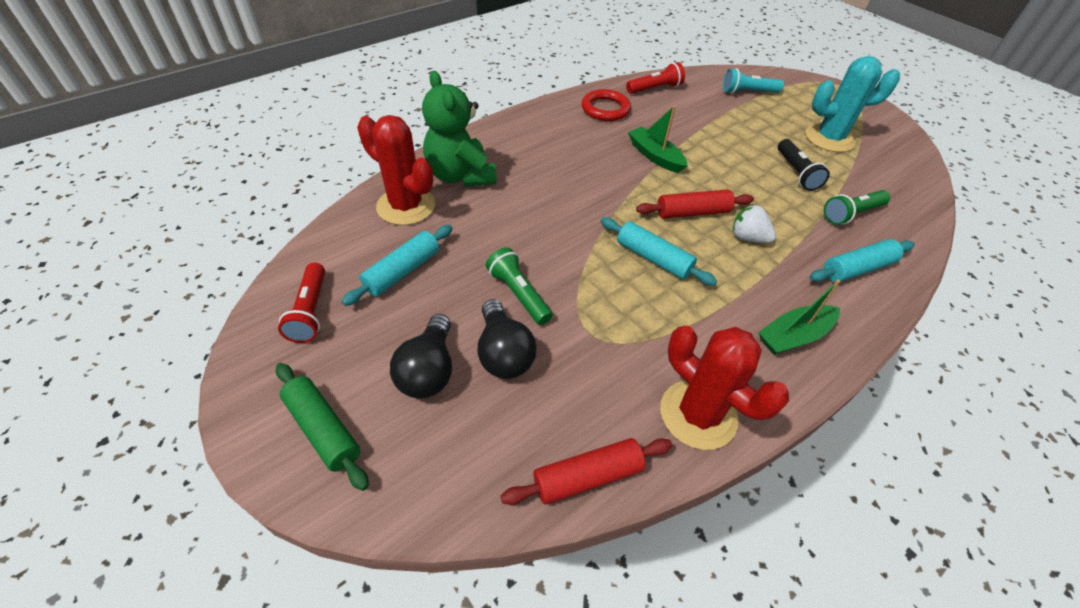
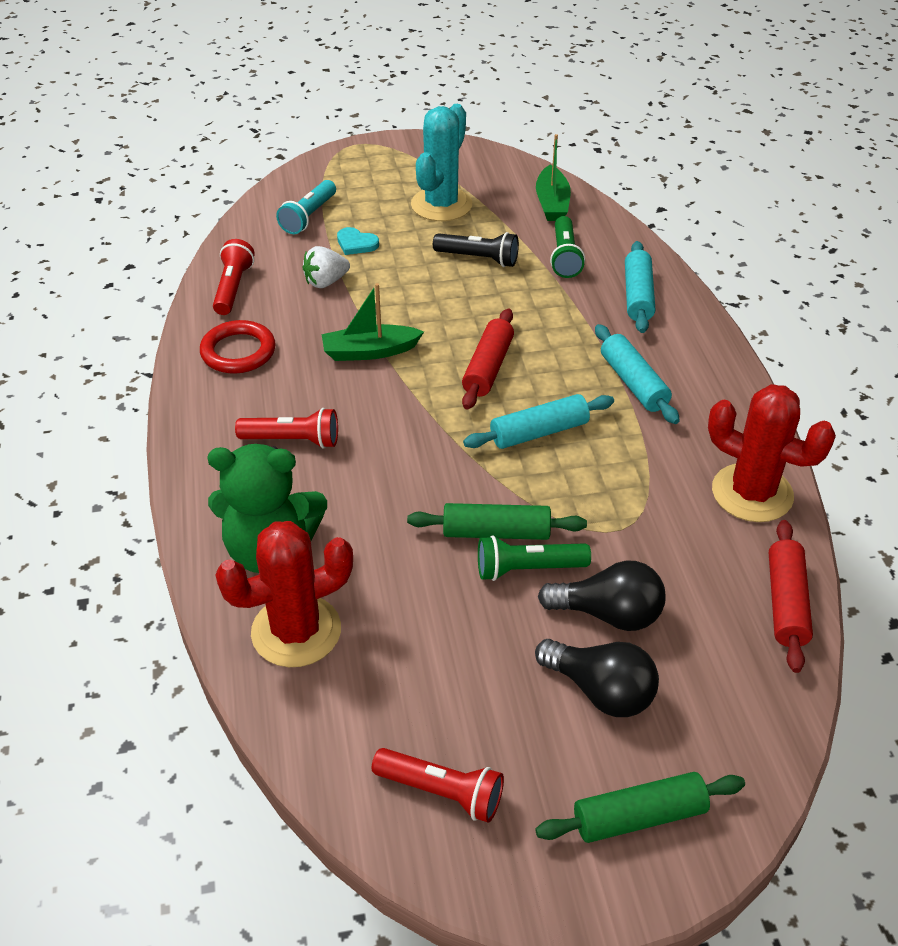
camera: 60 degrees left, 5 degrees down
turquoise rolling pin [341,225,453,306] -> turquoise rolling pin moved to [595,324,680,424]
red cactus [660,326,789,450] -> red cactus turned 45 degrees clockwise [708,384,836,522]
white strawberry [733,205,776,243] -> white strawberry moved to [302,246,350,288]
green boat [758,280,840,355] -> green boat moved to [536,134,571,221]
none -> red flashlight [235,408,338,449]
none -> turquoise heart [337,227,379,255]
none -> green rolling pin [407,503,587,540]

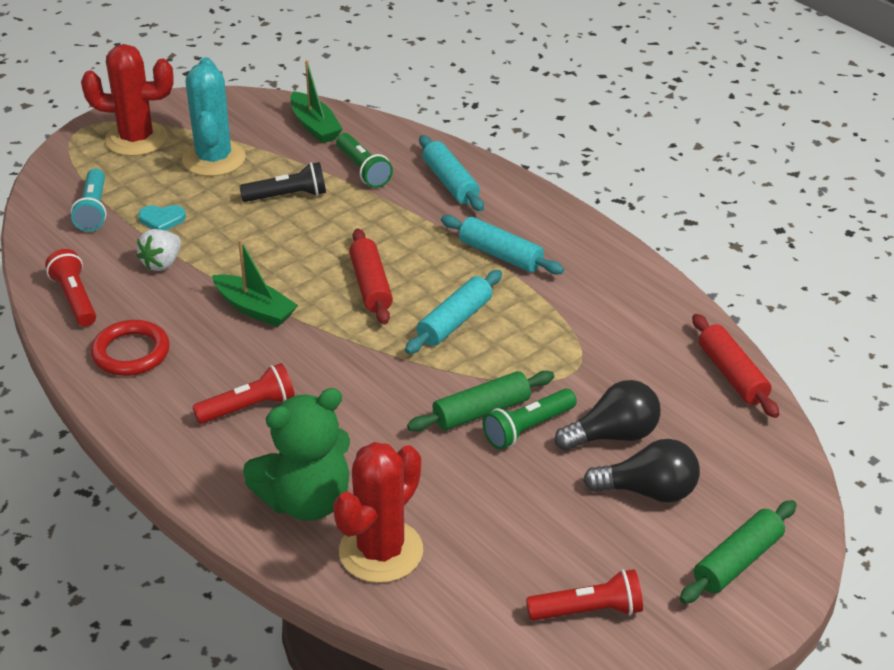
camera: 30 degrees left, 5 degrees down
green boat [322,283,424,361] -> green boat turned 105 degrees counterclockwise [212,239,298,327]
red cactus [708,384,836,522] -> red cactus moved to [81,44,174,156]

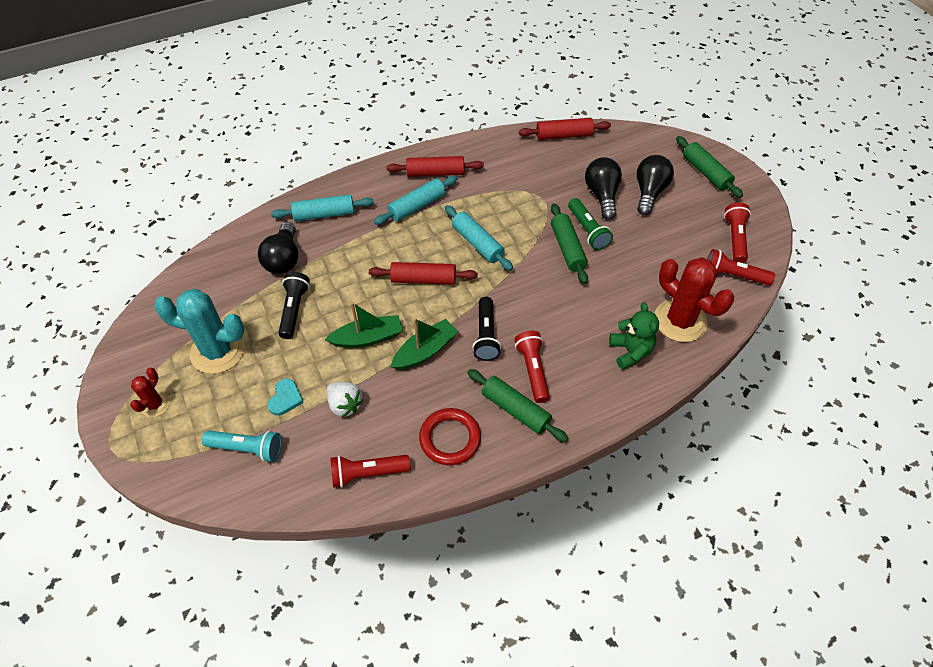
camera: 75 degrees left, 15 degrees up
red cactus [81,44,174,156] -> red cactus [130,368,170,417], size x0.50
green teddy bear [243,388,350,521] -> green teddy bear [609,302,659,369], size x0.63
green boat [290,60,342,143] -> green boat moved to [325,302,403,348]
green flashlight [336,133,393,188] -> black light bulb [258,222,298,274]
none -> red rolling pin [386,156,484,177]
none -> green rolling pin [467,369,568,442]
none -> black flashlight [473,297,501,361]
none -> red flashlight [707,249,775,285]

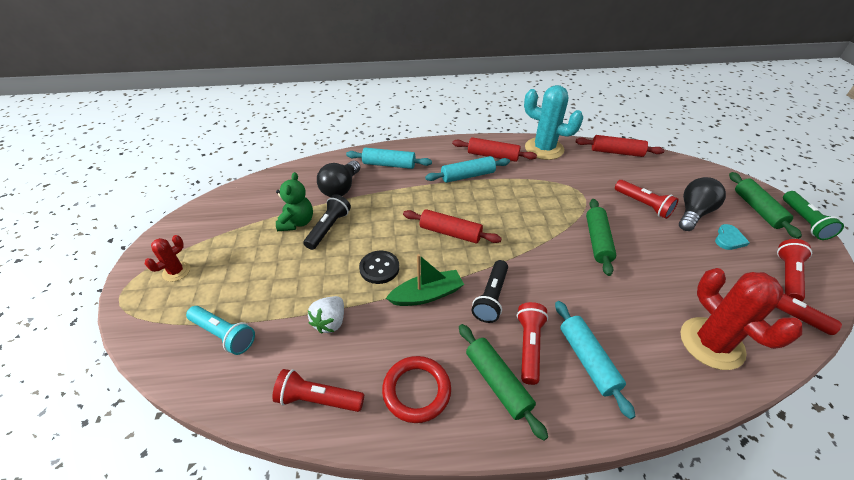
camera: 20 degrees right, 10 degrees down
turquoise cactus [154,289,245,374] -> turquoise cactus moved to [524,85,583,160]
turquoise heart [268,379,304,416] -> turquoise heart moved to [715,224,750,250]
green boat [325,302,403,348] -> black button [359,251,399,284]
white strawberry [327,382,363,417] -> white strawberry turned 45 degrees clockwise [308,296,344,334]
turquoise rolling pin [445,205,513,271] -> turquoise rolling pin moved to [555,301,635,419]
green flashlight [568,198,613,250] -> green flashlight moved to [783,191,844,240]
black light bulb [585,157,622,220] -> red flashlight [615,180,679,219]
green teddy bear [609,302,659,369] -> green teddy bear moved to [276,172,313,231]

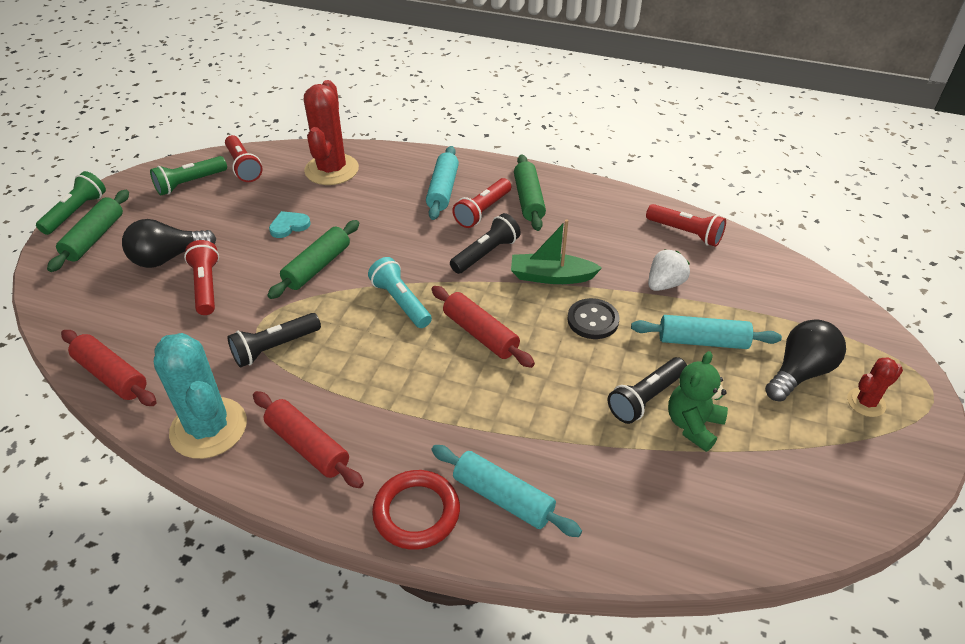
camera: 155 degrees left, 0 degrees up
turquoise flashlight [186,306,255,355] -> turquoise flashlight moved to [368,257,432,328]
black light bulb [317,161,361,197] -> black light bulb moved to [765,319,846,402]
red ring [382,356,451,423] -> red ring moved to [372,470,460,550]
turquoise rolling pin [425,156,510,183] -> turquoise rolling pin moved to [631,315,782,349]
turquoise heart [715,224,750,250] -> turquoise heart moved to [269,211,311,238]
red flashlight [777,239,812,302] -> green flashlight [150,156,227,195]
none -> black flashlight [227,313,321,368]

